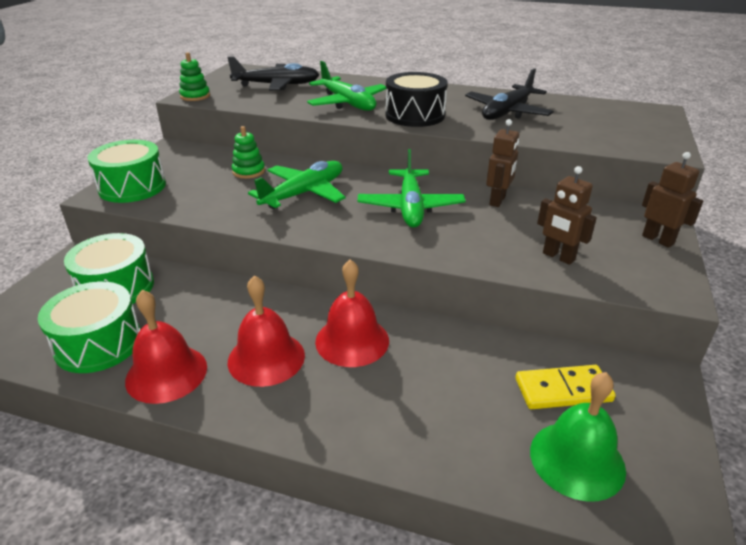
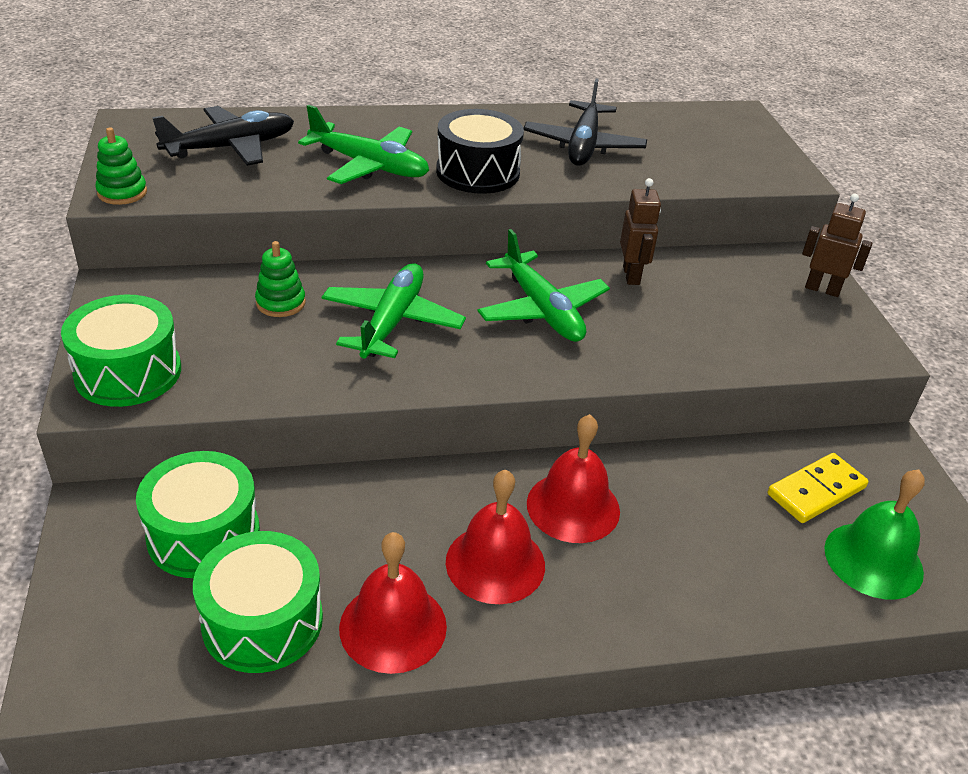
camera: 30 degrees left, 5 degrees up
brown robot [537,166,597,265] -> none

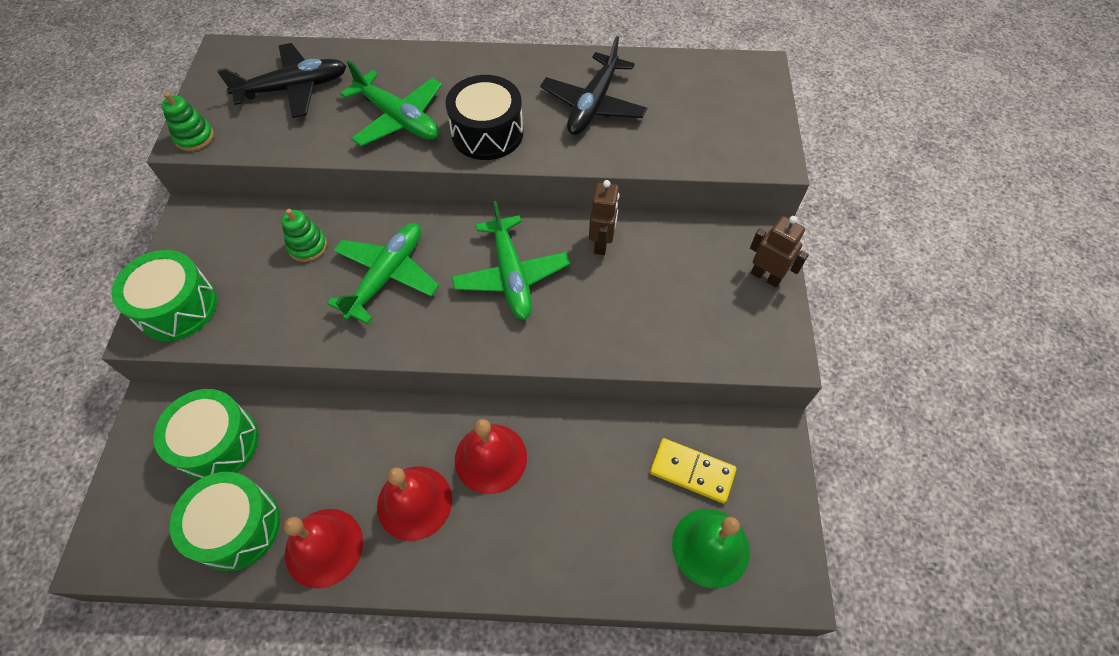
camera: 15 degrees right, 20 degrees up
yellow domino [768,453,869,523] -> yellow domino turned 45 degrees clockwise [650,438,736,503]

